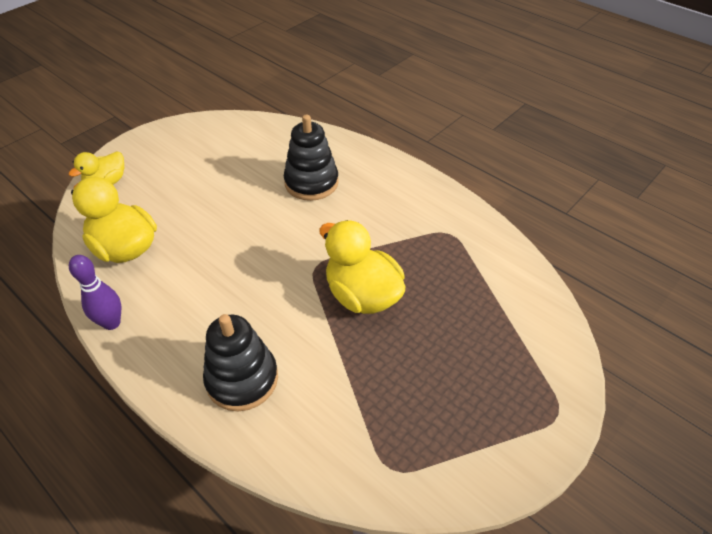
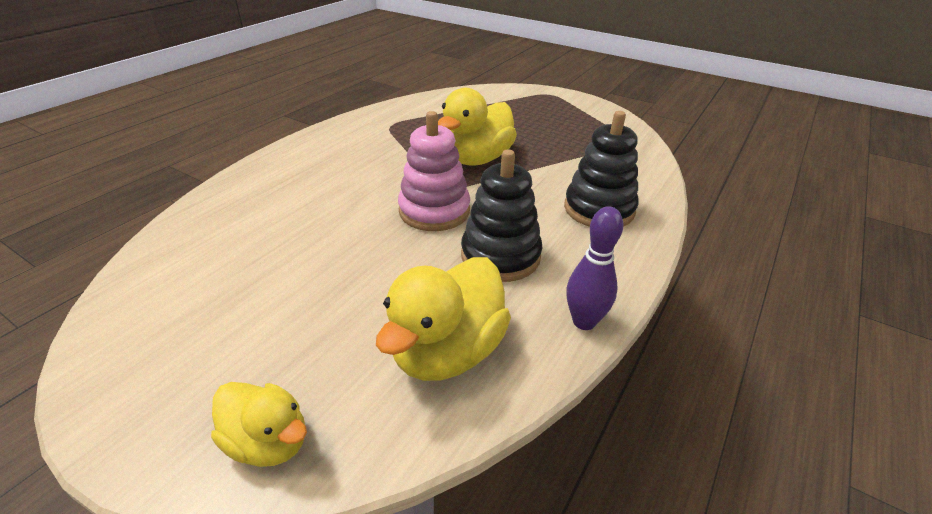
camera: 100 degrees left, 10 degrees down
black stacking toy [284,115,339,201] -> black stacking toy moved to [461,150,542,282]
none -> pink stacking toy [398,111,470,231]

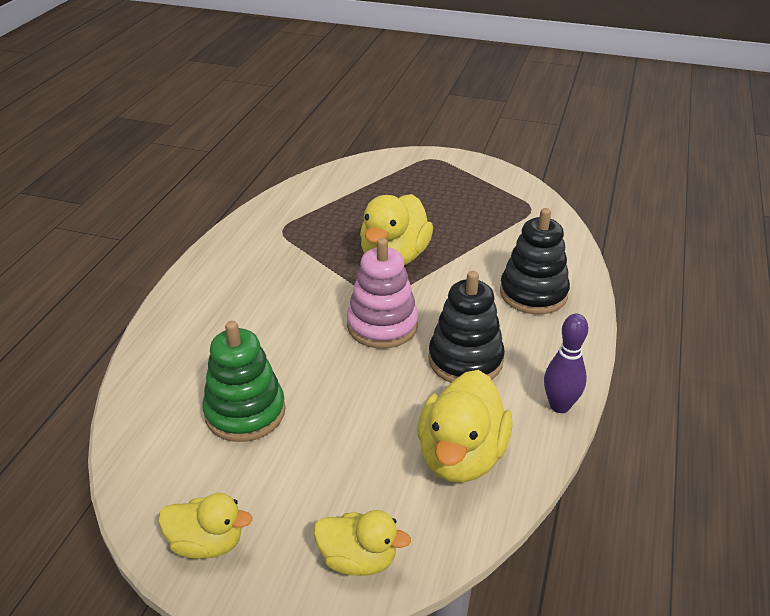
camera: 15 degrees left, 0 degrees up
none -> yellow duck [158,493,252,559]
none -> green stacking toy [202,321,285,442]

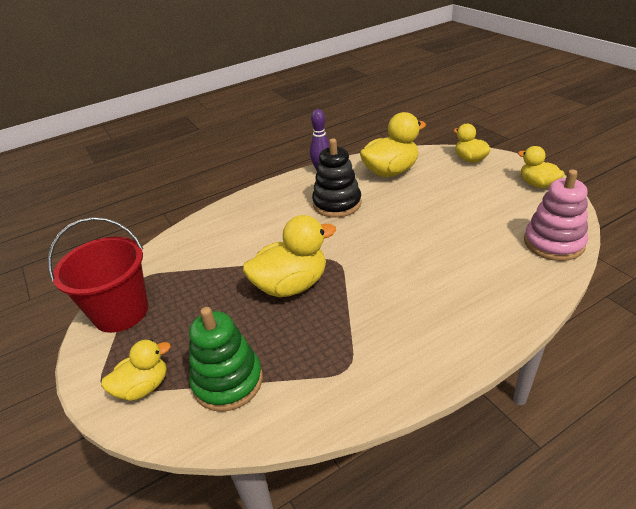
camera: 135 degrees left, 0 degrees up
green stacking toy [202,321,285,442] -> green stacking toy moved to [189,307,263,412]
pink stacking toy [347,238,418,349] -> pink stacking toy moved to [524,170,588,261]
black stacking toy [500,208,570,315] -> none
none -> red bucket [48,217,148,333]
none -> yellow duck [101,339,170,401]

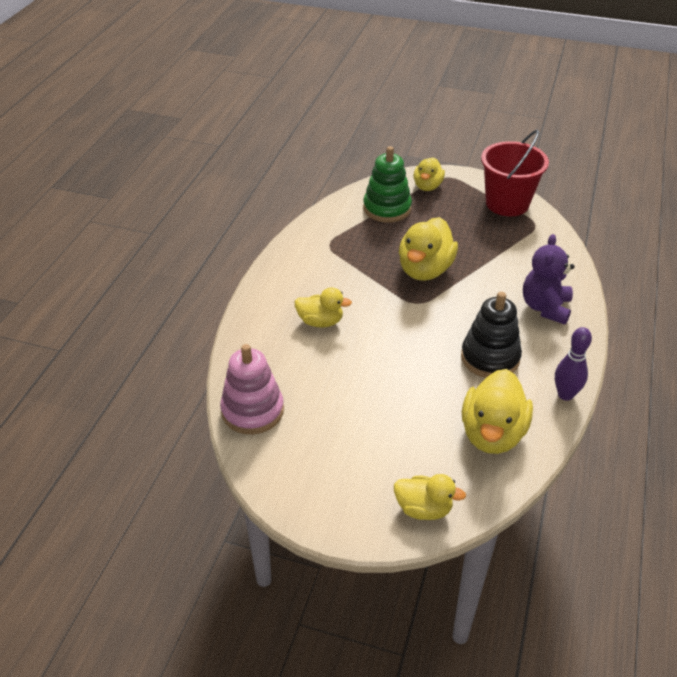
camera: 135 degrees right, 5 degrees up
yellow duck [518,146,564,188] -> yellow duck moved to [295,287,352,327]
none -> purple teddy bear [523,234,575,325]

